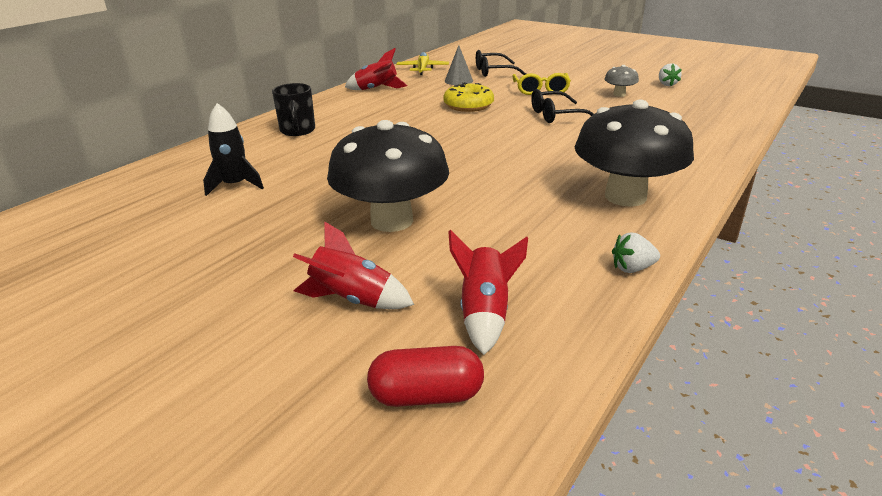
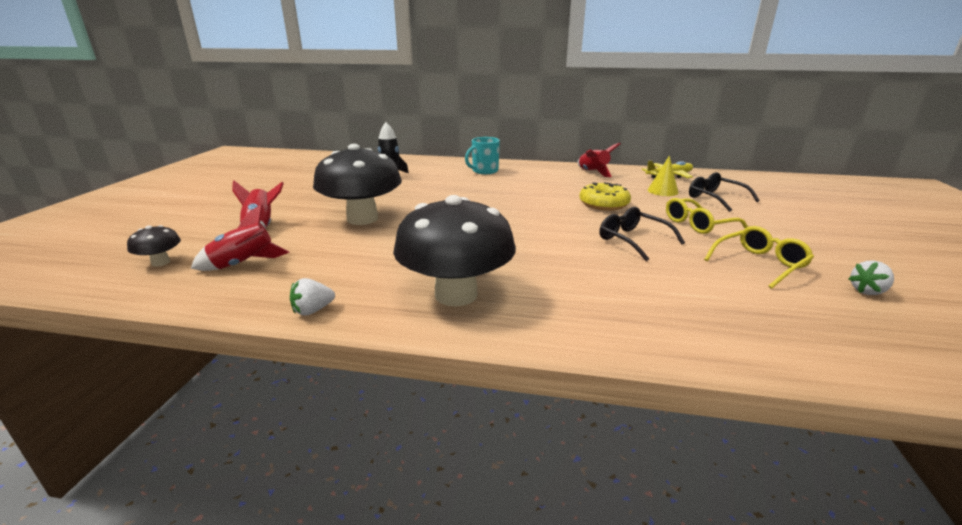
camera: 65 degrees right, 5 degrees down
black mug [272,83,315,136] -> turquoise mug [465,137,500,174]
red capsule [367,346,484,407] -> black mushroom [127,225,181,267]
grey cone [445,45,473,85] -> yellow cone [648,156,678,196]
grey mushroom [604,65,639,97] -> yellow glasses [704,226,814,289]
white strawberry [612,232,660,273] -> white strawberry turned 90 degrees counterclockwise [290,278,335,315]

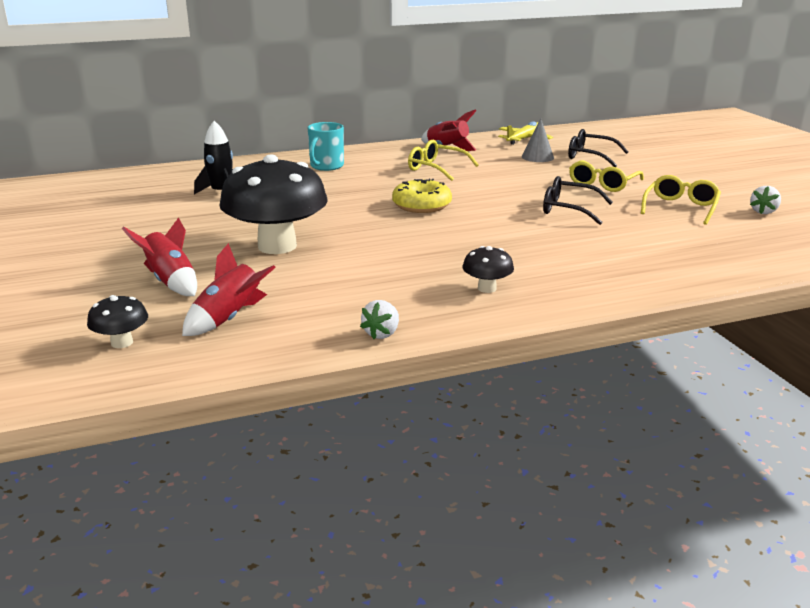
camera: 30 degrees left, 0 degrees up
black mushroom [393,195,516,306] -> black mushroom [462,246,514,293], size x0.44
yellow donut [579,182,631,211] -> yellow donut moved to [392,179,452,213]
yellow cone [648,156,678,196] -> grey cone [522,118,554,162]
none -> yellow glasses [408,140,479,181]

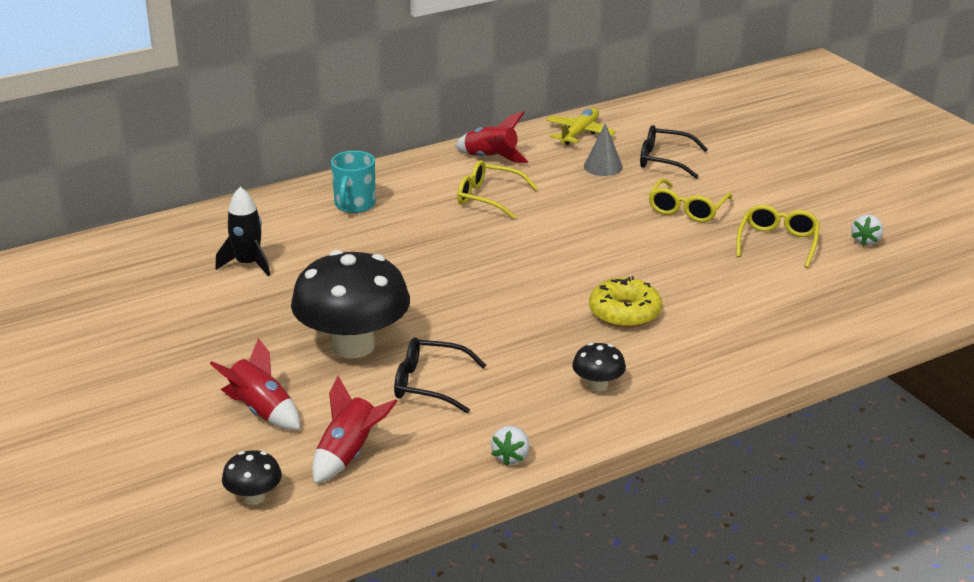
camera: 10 degrees left, 5 degrees up
yellow donut [392,179,452,213] -> yellow donut moved to [589,276,662,328]
black glasses [543,176,613,225] -> black glasses moved to [394,337,486,413]

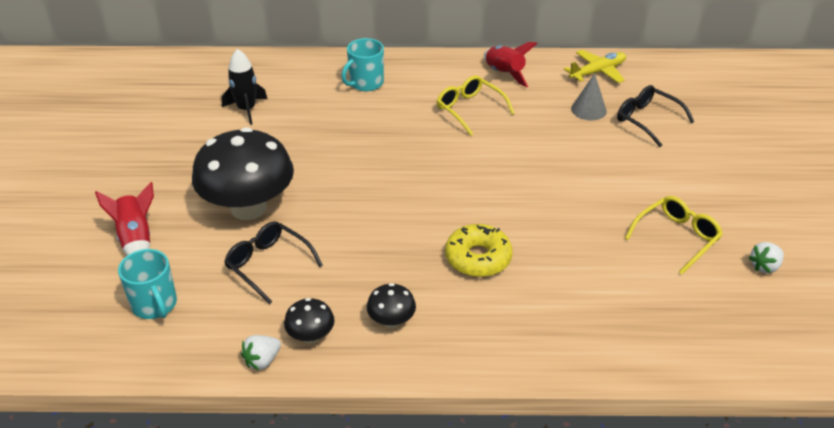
camera: 30 degrees right, 10 degrees up
black mushroom [222,450,282,505] -> black mushroom moved to [284,298,335,344]
red rocket [312,376,398,484] -> turquoise mug [118,249,177,319]
yellow glasses [649,179,732,223] -> none

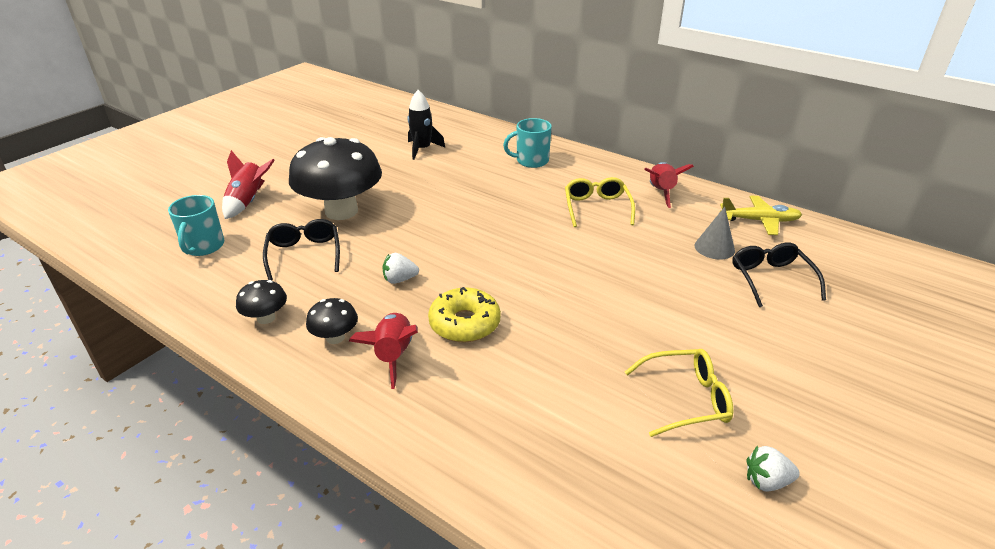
camera: 35 degrees right, 5 degrees down
white strawberry [241,335,281,370] -> white strawberry moved to [382,253,419,284]
none -> red rocket [349,313,418,389]

